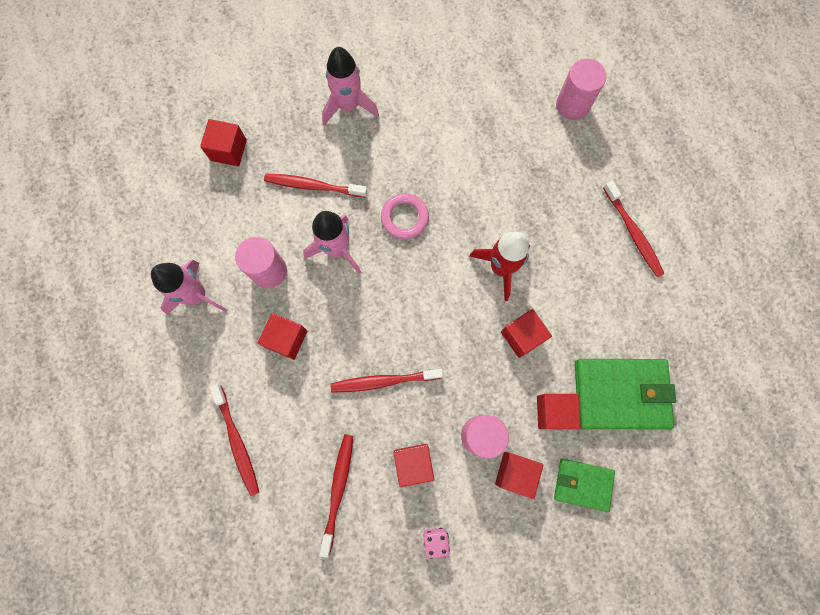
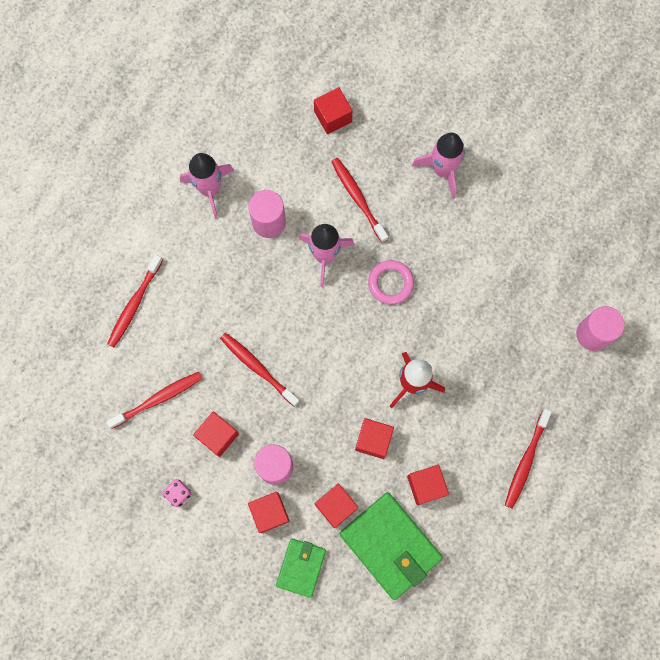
camera: 50 degrees right, 0 degrees up
red cube [258,313,307,360] -> red cube moved to [407,465,449,505]
green wallet [554,459,615,512] -> green wallet turned 45 degrees clockwise [276,538,326,598]

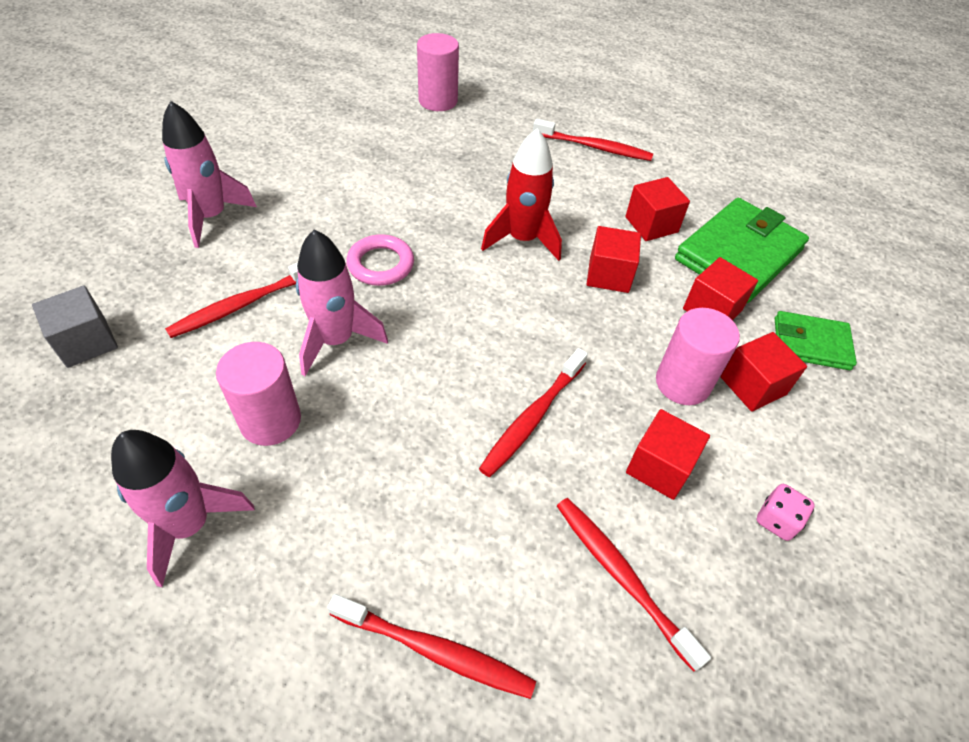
camera: 100 degrees left, 25 degrees down
red cube [314,87,353,134] -> grey cube [32,285,118,368]

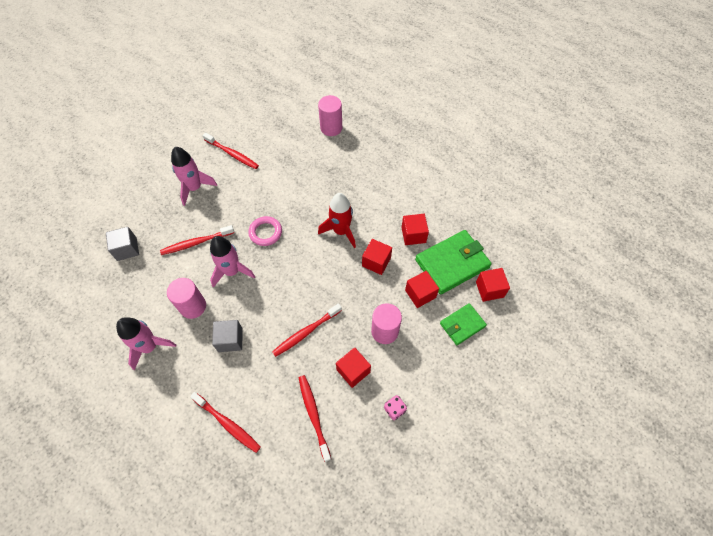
camera: 20 degrees right, 10 degrees up
red toothbrush [533,119,653,161] -> red toothbrush moved to [203,133,259,169]
red cube [721,332,807,412] -> red cube moved to [476,268,510,302]
green wallet [775,311,857,370] -> green wallet turned 60 degrees counterclockwise [440,303,487,345]
none -> grey cube [212,320,243,352]

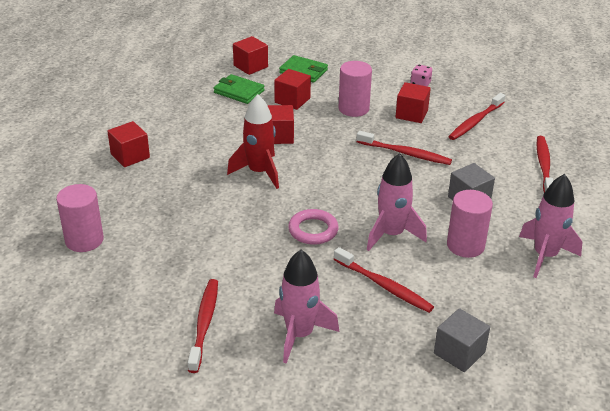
camera: 120 degrees left, 25 degrees down
red cube [401,214,429,245] -> red cube moved to [107,121,150,167]
green wallet [415,230,492,295] -> green wallet [213,74,265,104], size x0.58

